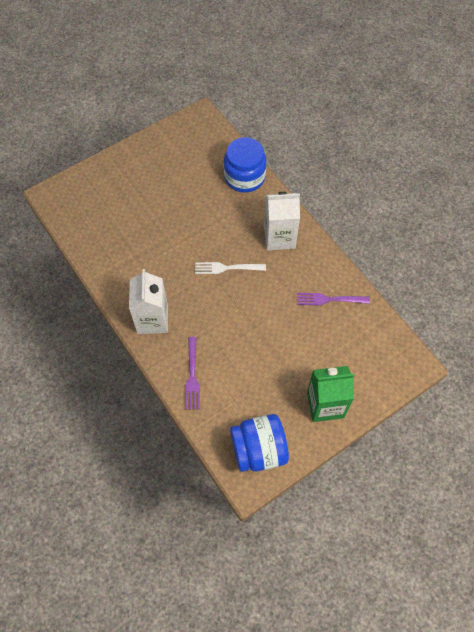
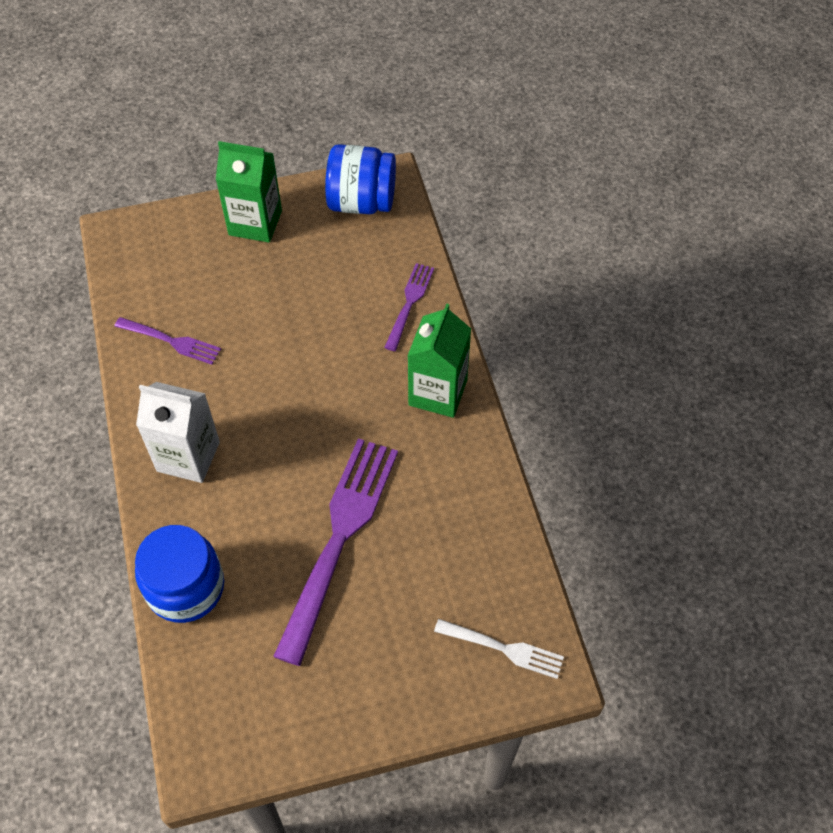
camera: 160 degrees left, 5 degrees down
white carton [129,269,168,334] -> green carton [408,303,471,418]
white fork [195,262,266,274] -> white fork moved to [434,619,564,679]
none -> purple fork [273,438,398,666]

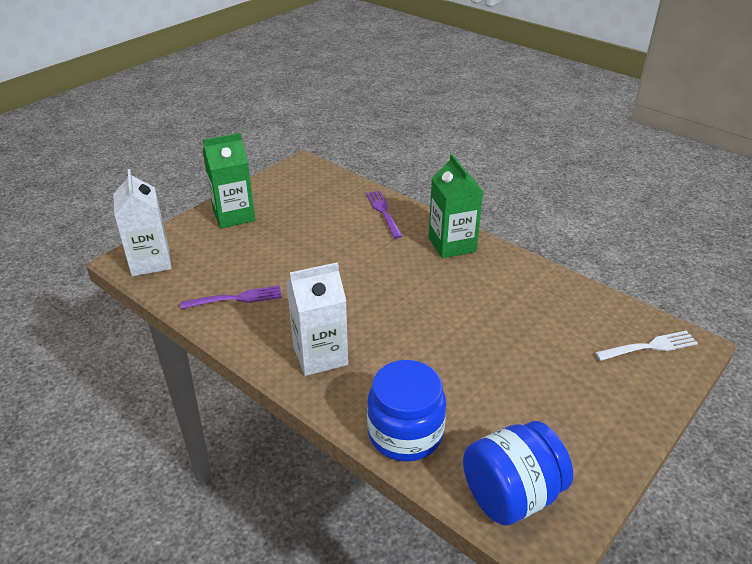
camera: 35 degrees left, 20 degrees down
purple fork [273,438,398,666] -> none
blue jar [325,144,396,214] -> blue jar moved to [463,421,573,526]
none -> white carton [113,169,172,276]

